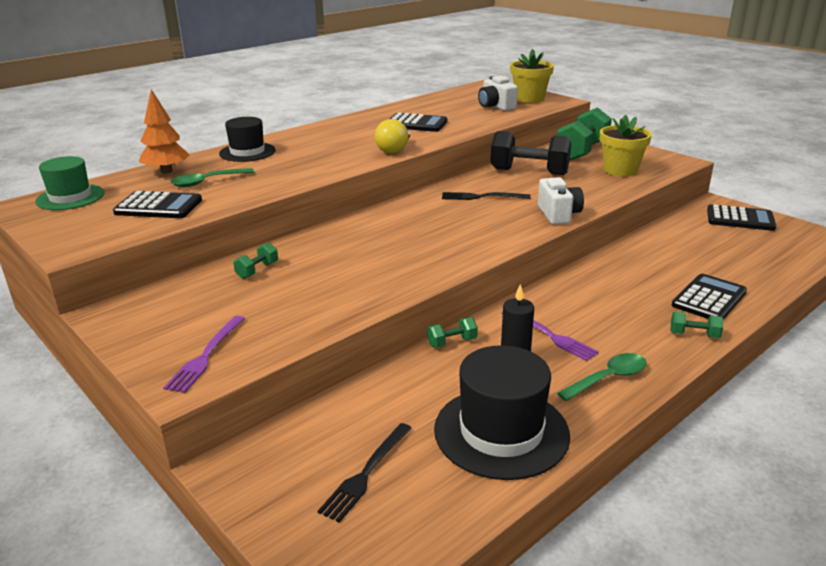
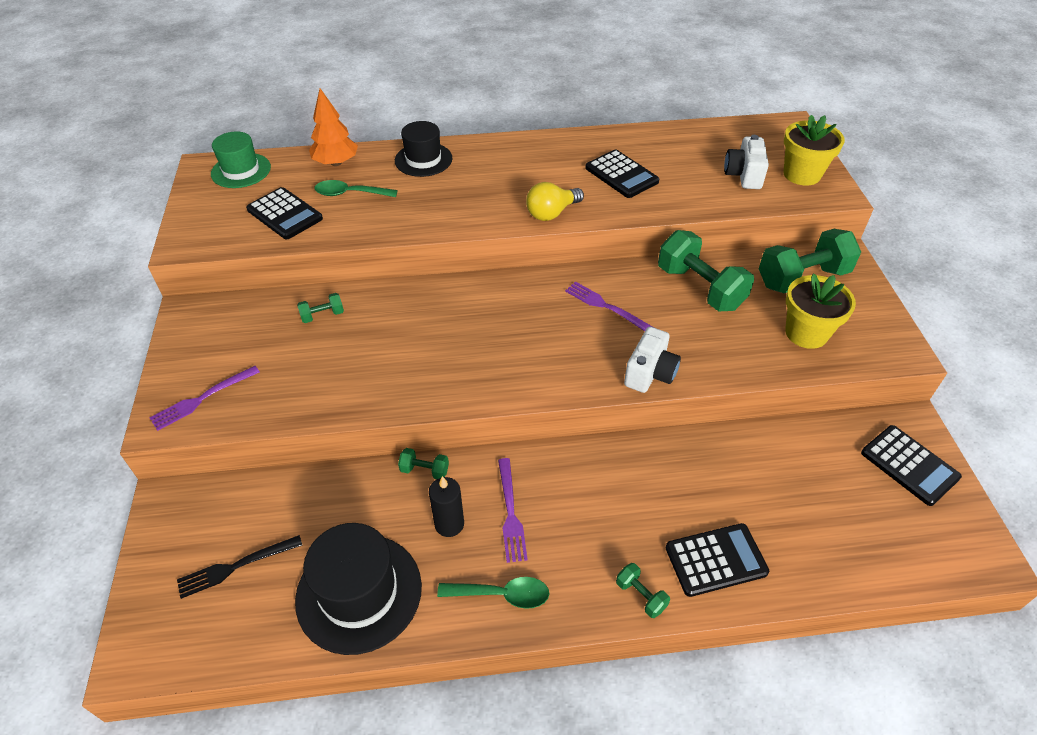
camera: 35 degrees right, 20 degrees up
black fork [442,192,530,200] -> purple fork [565,281,652,331]
black dumbbell [490,131,571,175] -> green dumbbell [658,230,754,311]

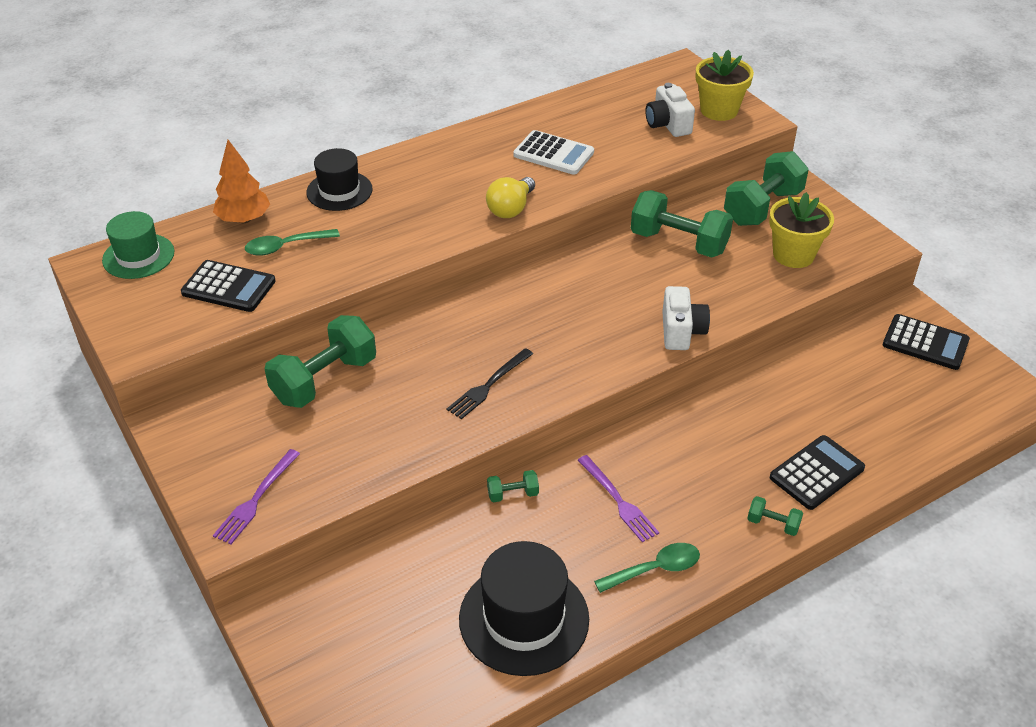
camera: 25 degrees left, 5 degrees down
black fork [177,535,302,599] -> black fork moved to [447,348,533,419]
green dumbbell [297,293,344,323] -> green dumbbell [265,315,376,408], size x2.23
black candle [429,476,464,537] -> none
purple fork [565,281,652,331] -> none
black calculator [585,150,659,198] -> white calculator [514,130,594,175]

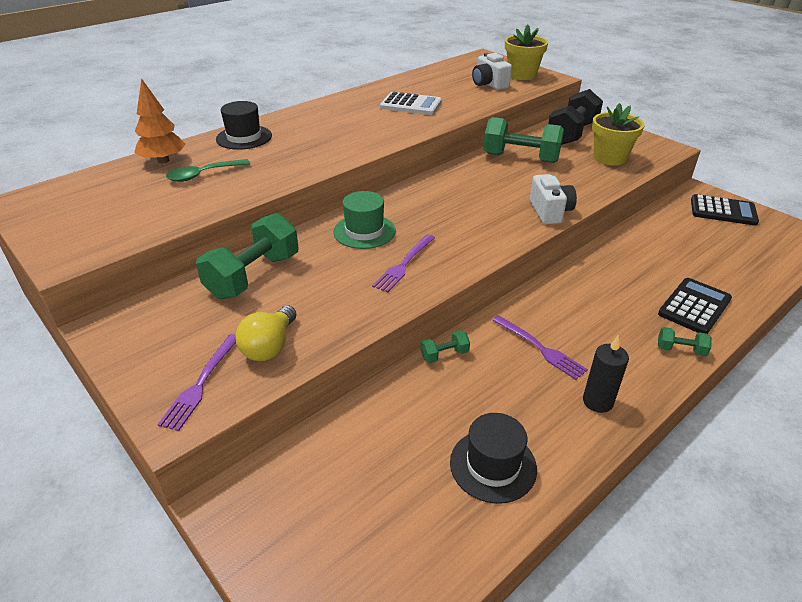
camera: 10 degrees left, 5 degrees down
green hat [102,211,174,279] -> green hat moved to [333,191,396,249]
black calculator [181,260,276,312] -> none
black fork [447,348,533,419] -> purple fork [372,234,435,292]
black hat [459,541,589,676] -> black hat [450,413,537,504], size x0.65
yellow light bulb [486,177,535,218] -> yellow light bulb moved to [236,306,297,361]
green spoon [594,543,700,593] -> black candle [583,335,629,413]
green dumbbell [724,151,809,226] -> black dumbbell [548,89,603,145]

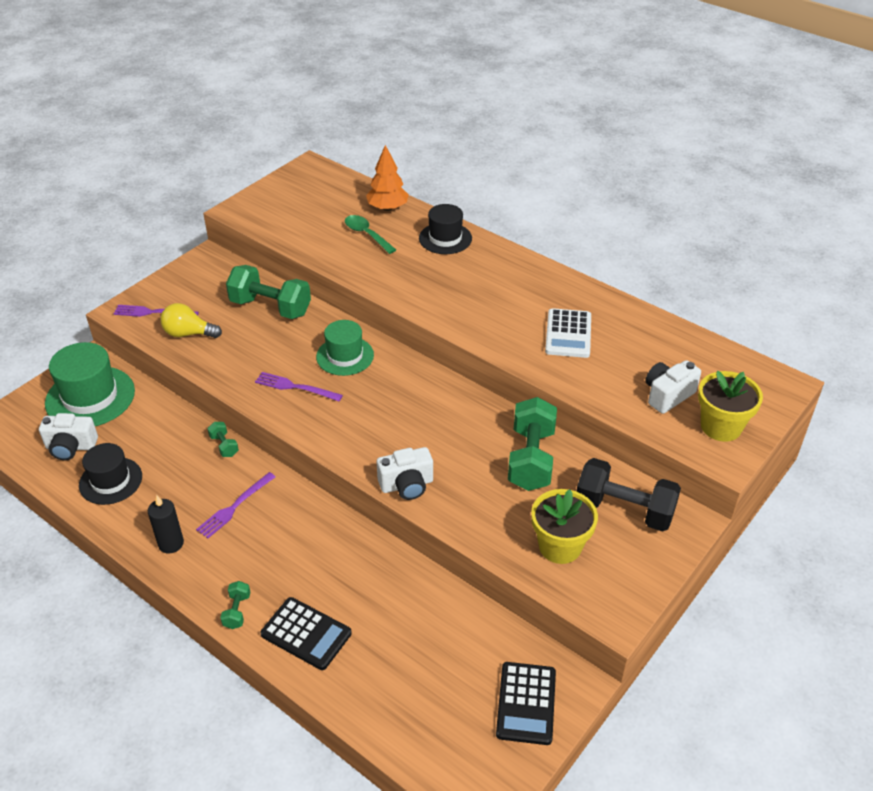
camera: 80 degrees right, 5 degrees up
none -> white camera [39,413,98,460]
none -> green hat [45,342,135,426]

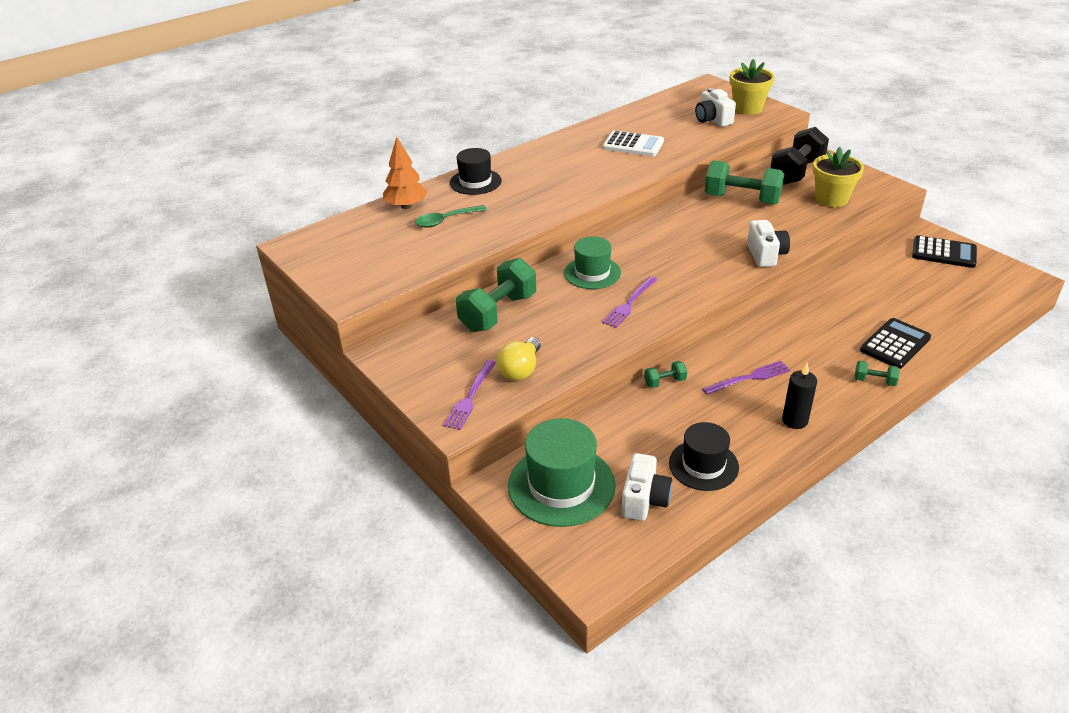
camera: 75 degrees left, 5 degrees down
purple fork [196,472,276,539] -> purple fork turned 75 degrees counterclockwise [702,361,791,395]

